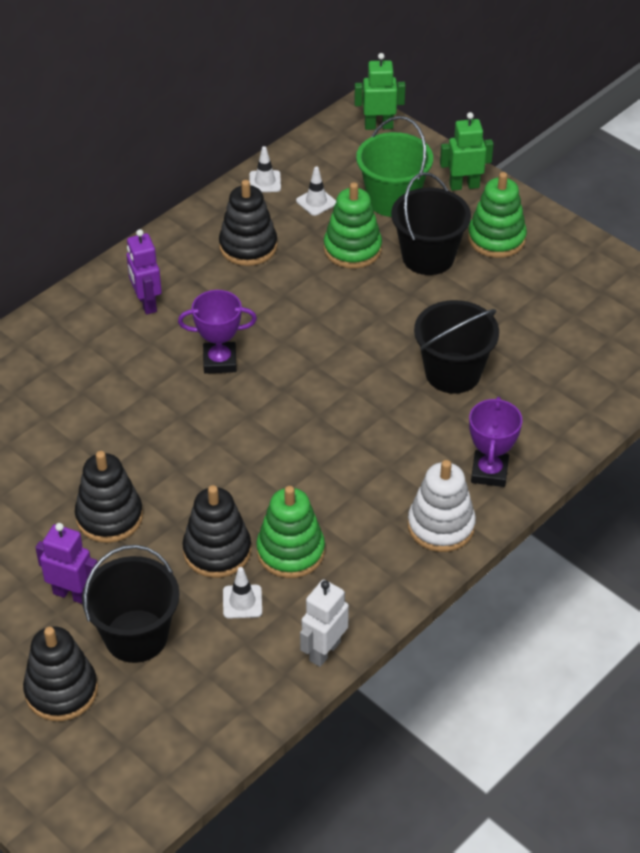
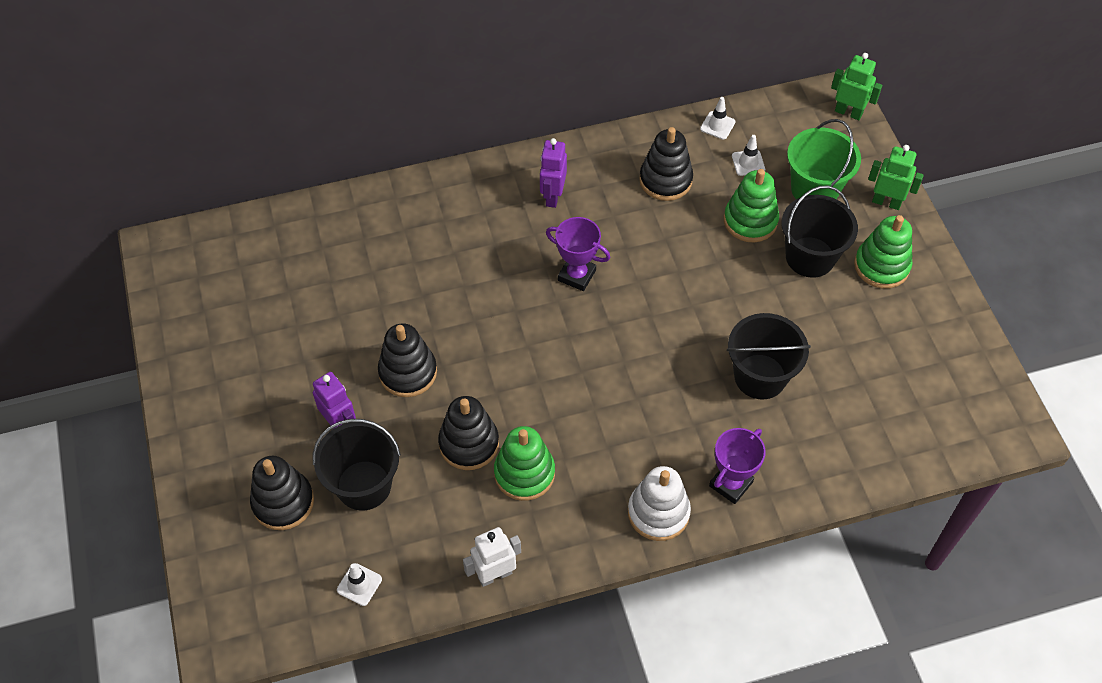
camera: 30 degrees right, 10 degrees up
white traffic cone [223,567,262,619] -> white traffic cone moved to [337,563,382,606]

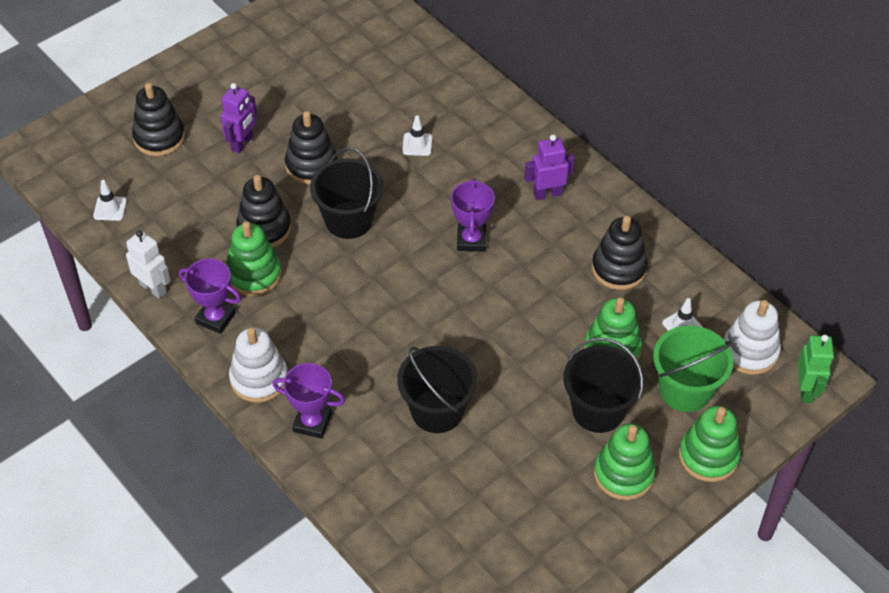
camera: 65 degrees right, 5 degrees down
black bucket [312,419,401,510] -> black bucket moved to [310,148,383,239]
white traffic cone [700,97,736,140] -> white traffic cone moved to [402,115,432,156]
green robot [868,145,924,210] -> green stacking toy [679,406,741,482]
none -> purple trophy [179,258,241,334]
none -> white stacking toy [724,300,781,375]

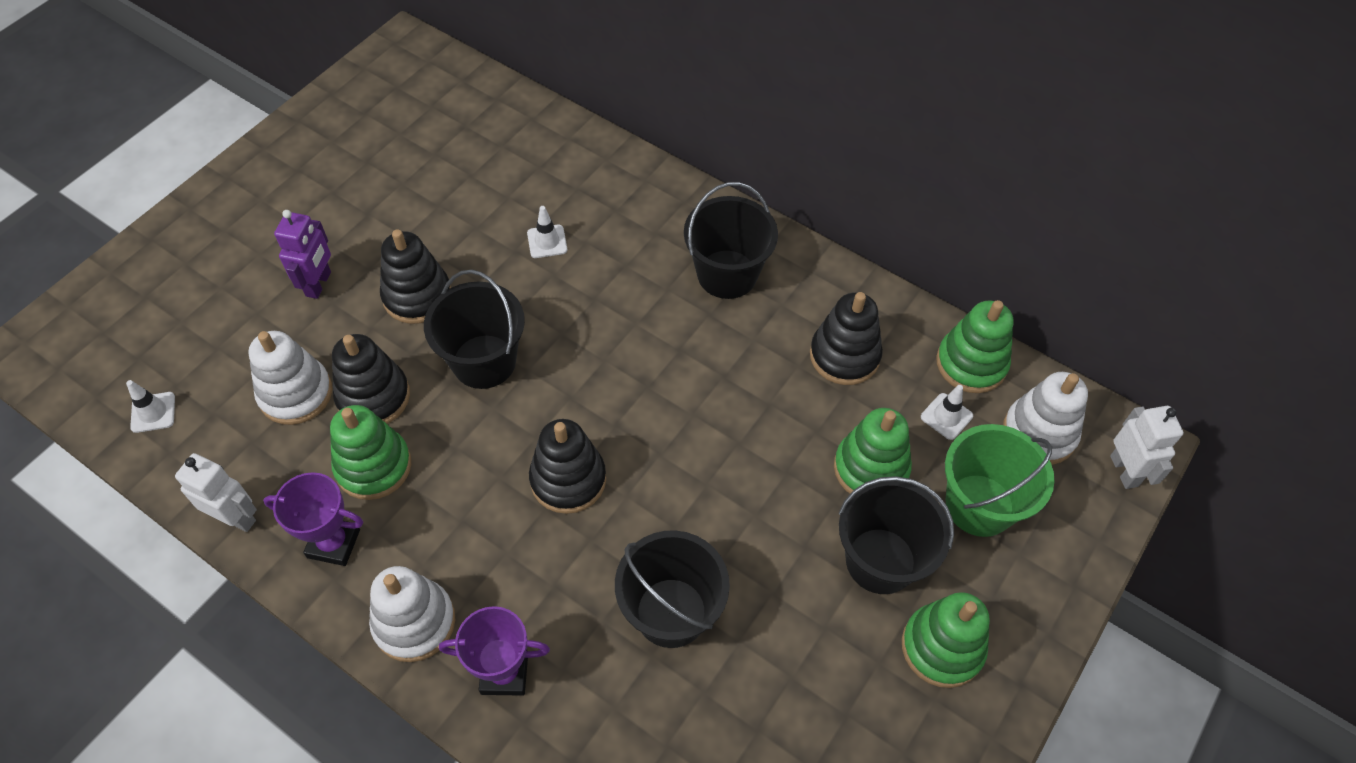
camera: 15 degrees left, 5 degrees up
black stacking toy [132,83,185,156] -> black stacking toy moved to [529,419,606,514]
purple trophy [451,179,495,252] -> none
purple robot [525,135,575,200] -> black bucket [684,182,778,299]
green stacking toy [679,406,741,482] -> green stacking toy moved to [936,300,1013,393]
green robot [797,335,834,403] -> white robot [1110,406,1184,489]
none -> white stacking toy [249,331,332,425]

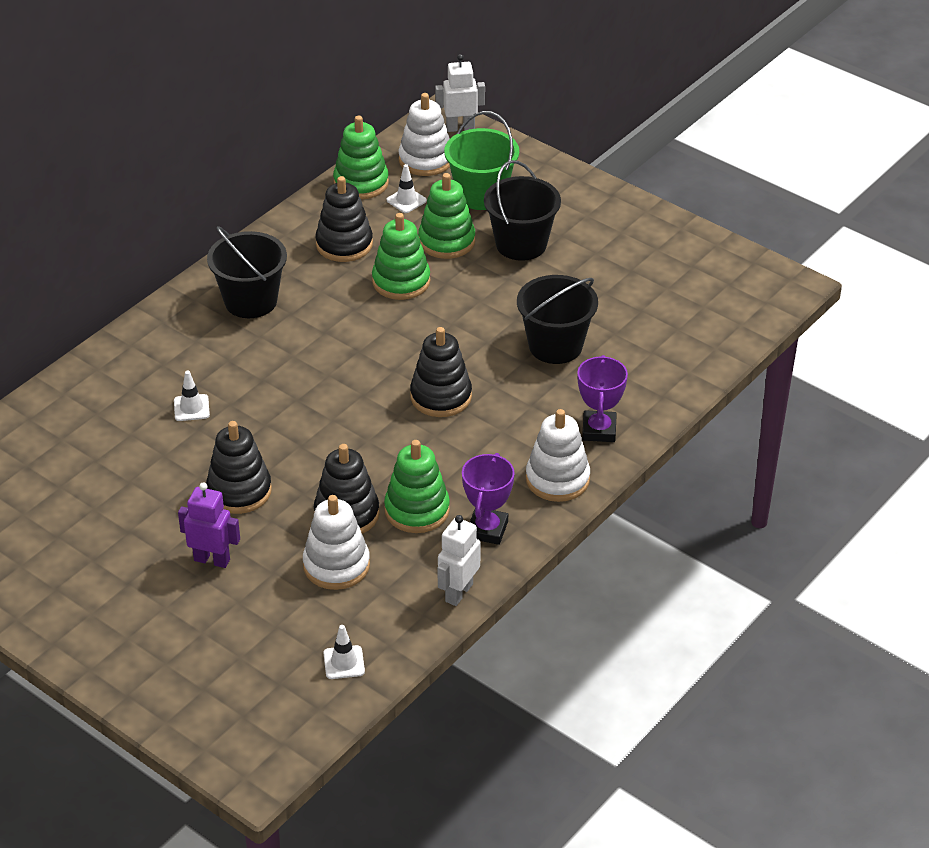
camera: 85 degrees left, 15 degrees down
black bucket [424,270,525,389] -> none
green stacking toy [902,592,990,688] -> green stacking toy moved to [372,213,430,300]

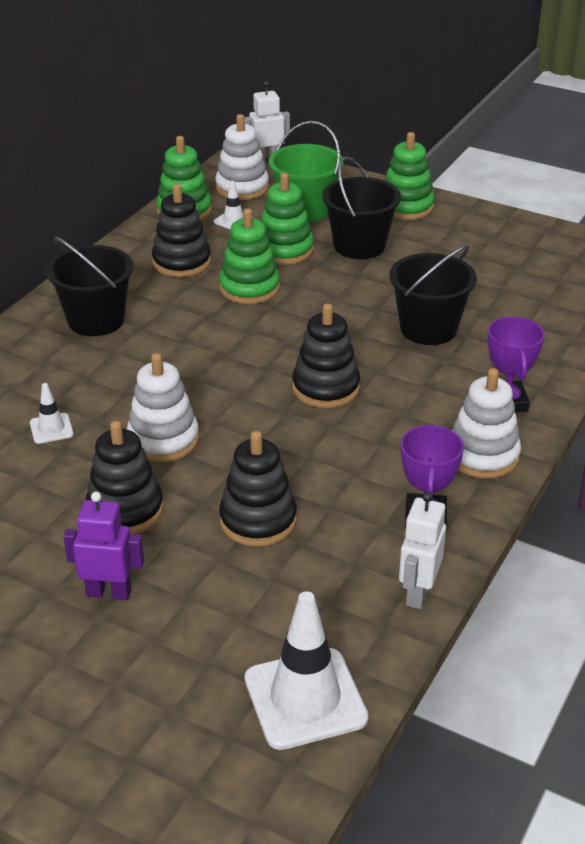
camera: 10 degrees left, 5 degrees down
white stacking toy [303,495,370,590] -> white stacking toy moved to [127,353,199,462]
white traffic cone [324,625,365,679] -> white traffic cone [245,591,369,750], size x2.08
green stacking toy [384,440,450,533] -> green stacking toy moved to [384,132,435,220]

